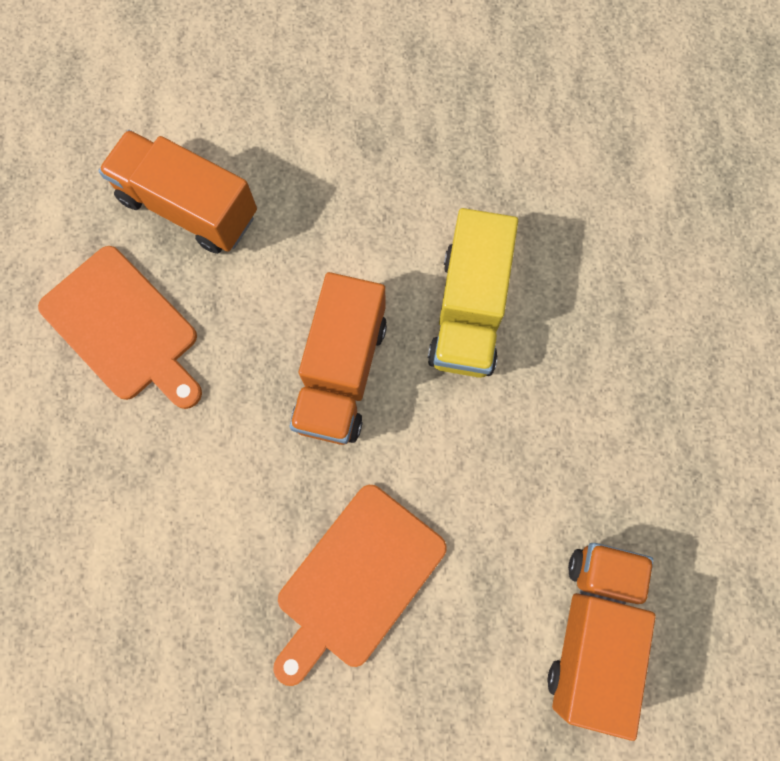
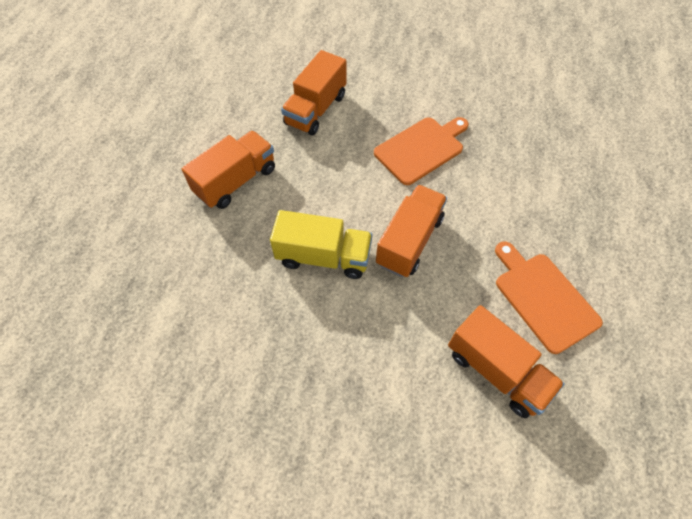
camera: 165 degrees left, 15 degrees down
yellow truck [428,208,518,378] -> yellow truck turned 75 degrees clockwise [270,210,372,279]
none -> orange truck [181,131,275,209]

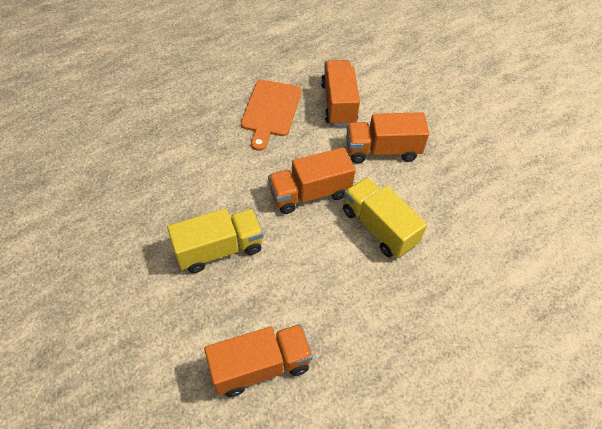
camera: 140 degrees left, 5 degrees down
orange truck [181,131,275,209] -> orange truck moved to [346,112,429,163]
orange cutting board [374,117,469,185] -> yellow truck [167,208,264,273]

